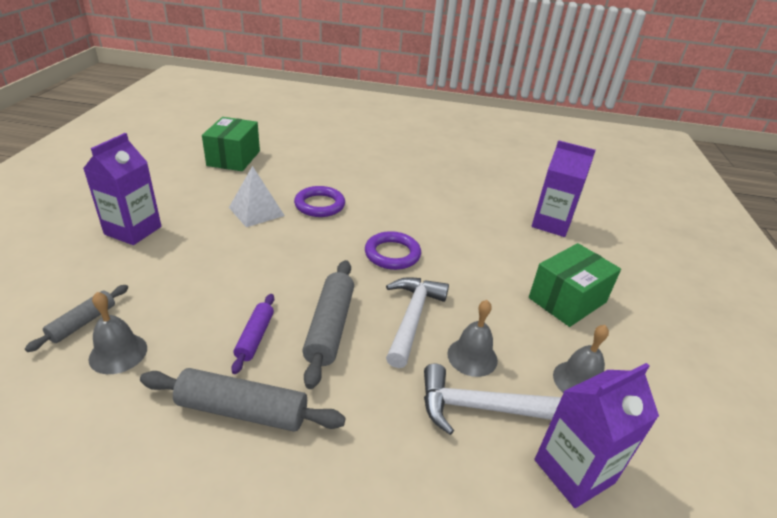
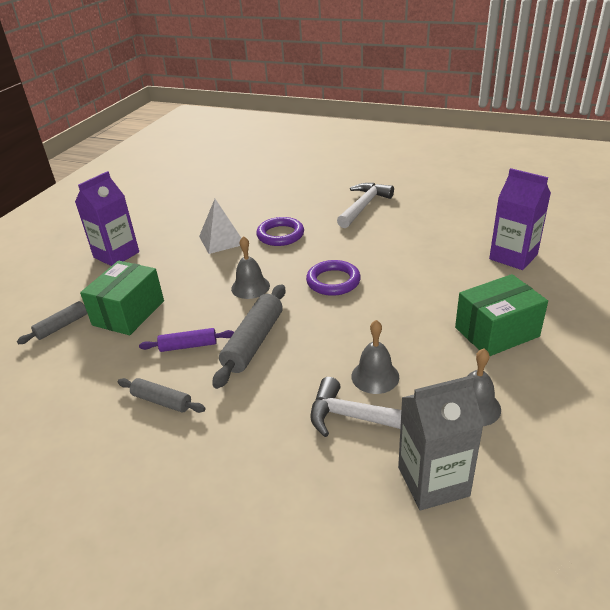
camera: 20 degrees right, 0 degrees up
grey bell [89,292,147,374] -> grey bell moved to [231,236,270,299]
grey rolling pin [140,368,346,432] -> grey rolling pin [118,378,206,413], size x0.60
green box [202,117,260,171] -> green box moved to [80,261,164,335]
purple rolling pin [231,294,274,374] -> purple rolling pin turned 60 degrees clockwise [139,328,234,352]
white hammer [386,277,449,368] -> white hammer moved to [337,183,394,228]
purple carton [535,363,659,508] -> grey carton [398,375,484,510]

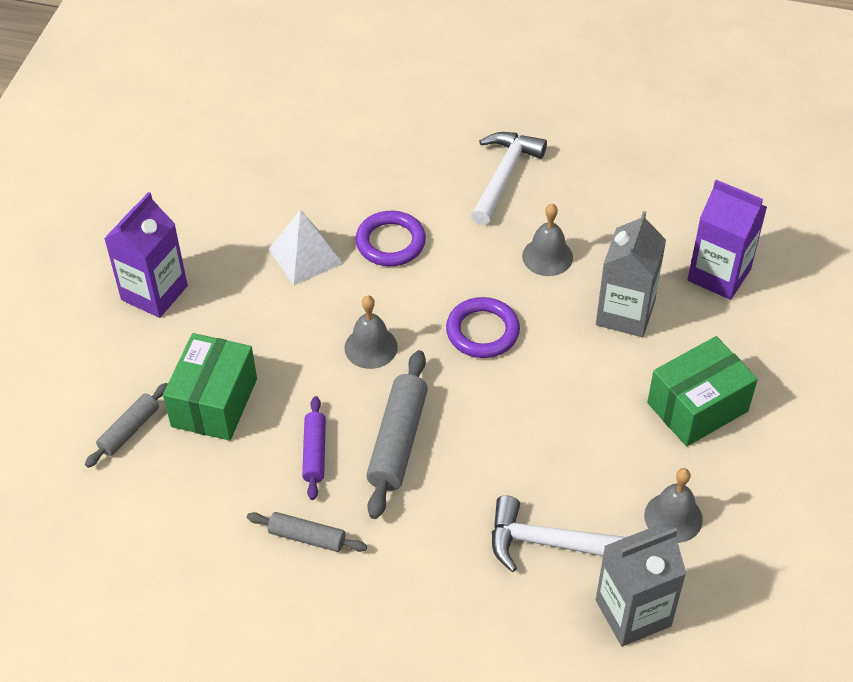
camera: 10 degrees left, 15 degrees up
purple rolling pin [139,328,234,352] -> purple rolling pin turned 75 degrees counterclockwise [302,396,326,500]
grey bell [351,320,399,394] -> grey bell moved to [522,204,573,276]
none -> grey carton [596,211,666,337]

